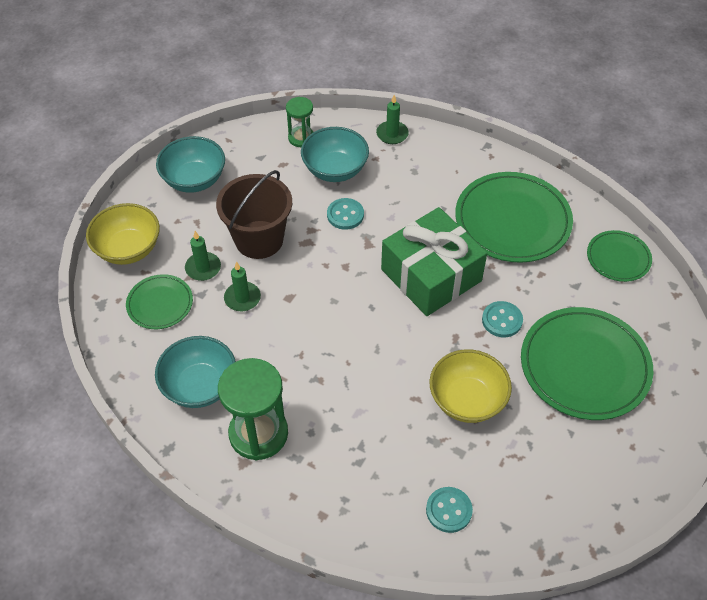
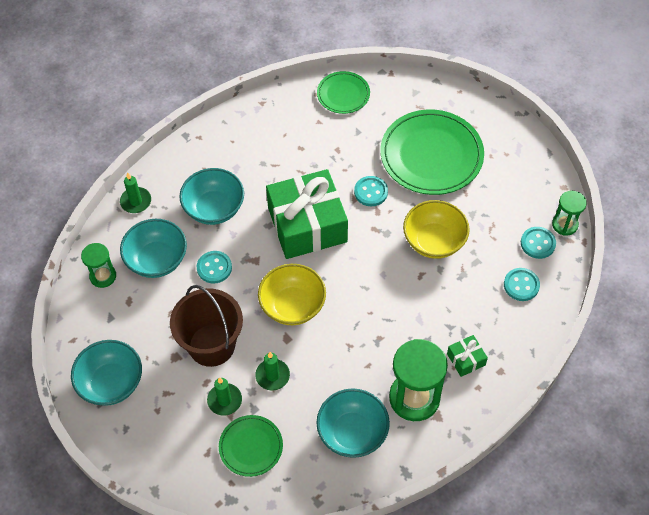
camera: 70 degrees left, 5 degrees up
yellow bowl [86,203,160,265] -> yellow bowl moved to [258,264,326,325]
green plate [455,172,573,263] -> none
none -> turquoise bowl [179,168,244,225]
none -> green gift [447,335,488,377]
none -> turquoise button [521,227,556,259]
none -> green hourglass [552,191,587,236]

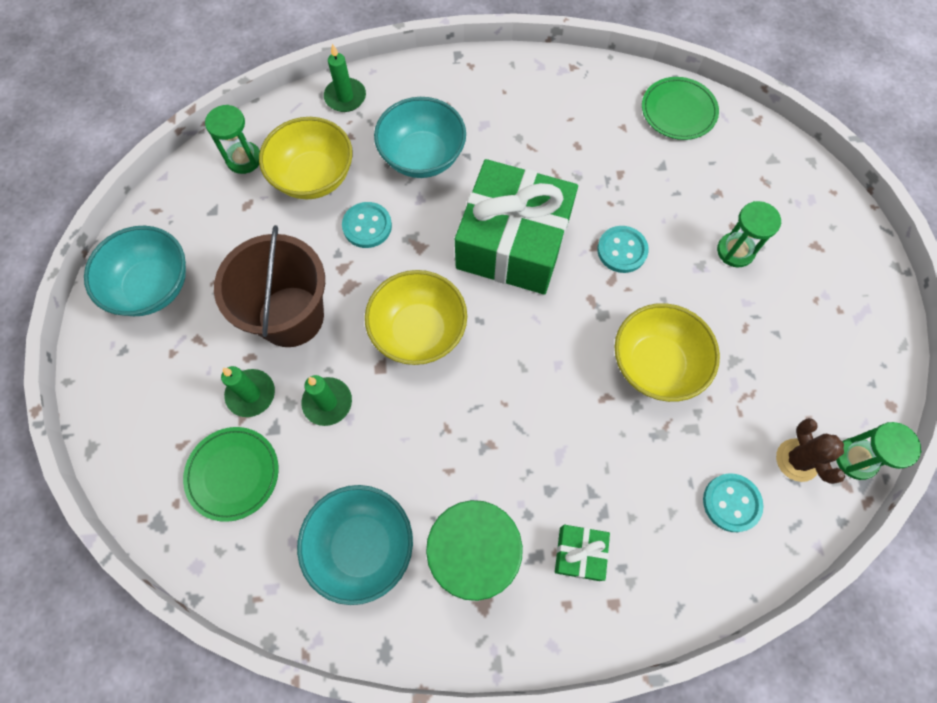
camera: 35 degrees right, 10 degrees up
turquoise bowl [120,219,187,278] -> yellow bowl [259,117,353,199]
green plate [380,110,484,195] -> green hourglass [717,201,781,268]
turquoise button [521,227,556,259] -> brown cactus [776,418,845,484]

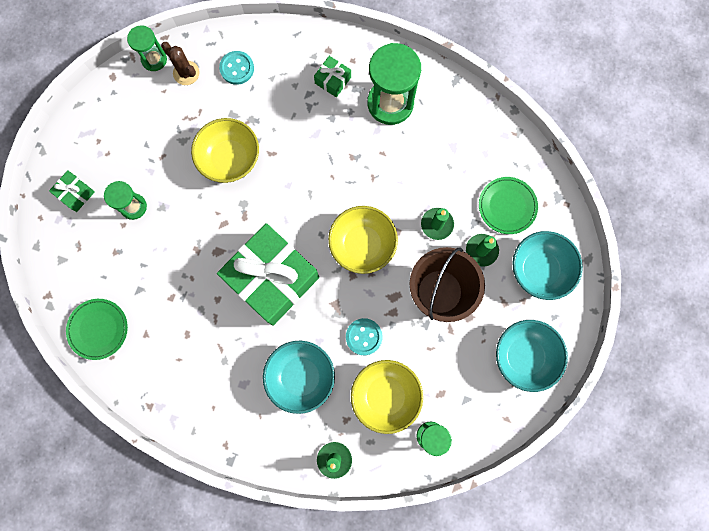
camera: 155 degrees left, 10 degrees up
turquoise bowl [297,485,413,605] -> turquoise bowl moved to [513,231,583,300]
turquoise button [597,226,649,273] -> none
brown cactus [776,418,845,484] -> brown cactus turned 60 degrees counterclockwise [161,42,200,85]
none -> green gift [49,171,95,212]

